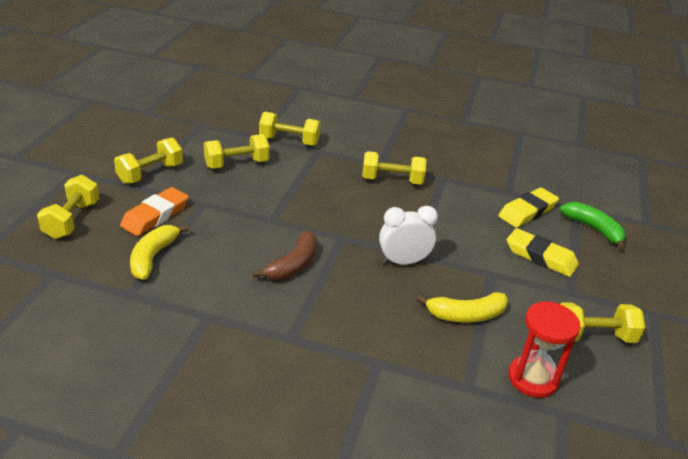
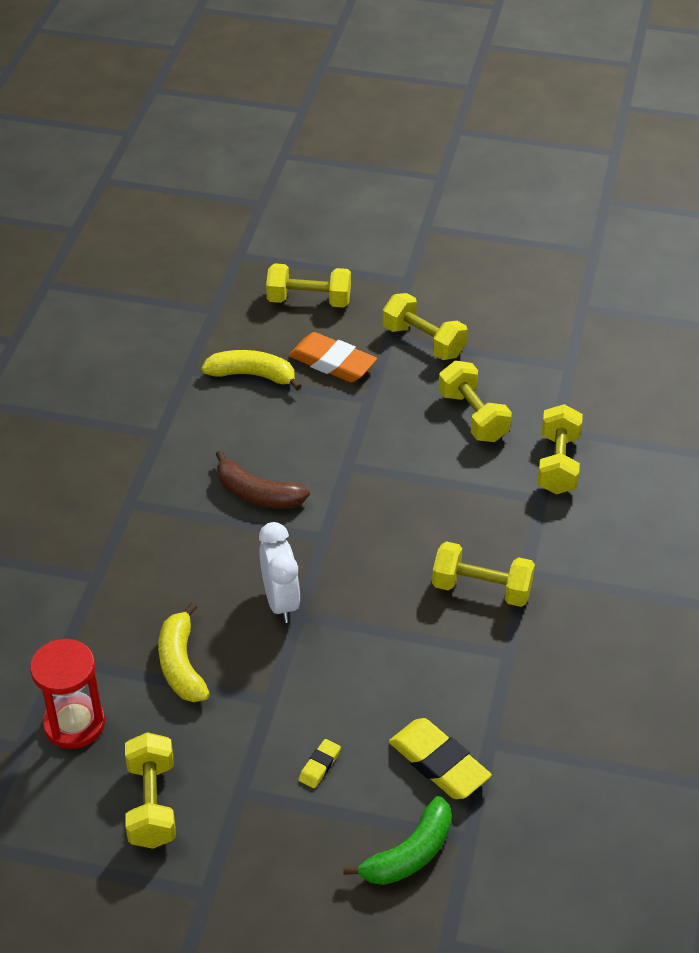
camera: 90 degrees right, 10 degrees up
yellow dumbbell [362,151,426,184] -> yellow dumbbell turned 75 degrees counterclockwise [432,541,535,607]
yellow eraser [507,228,579,277] -> yellow eraser [299,739,341,788], size x0.48

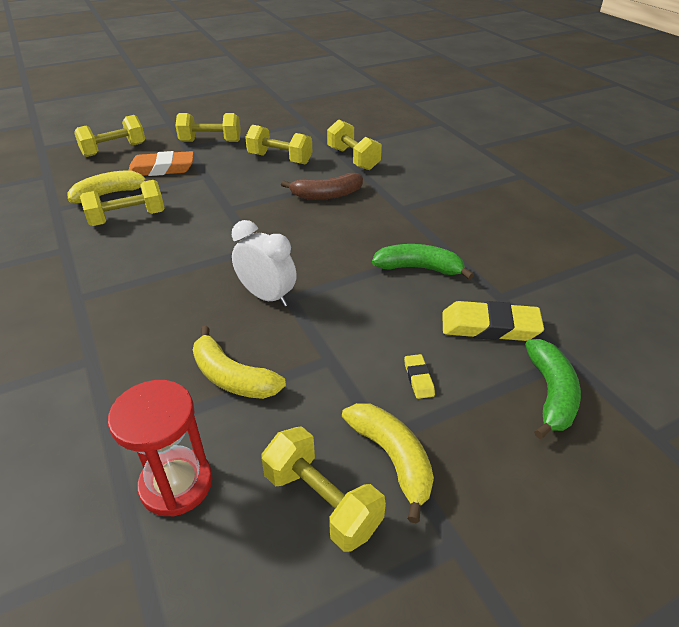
camera: 40 degrees left, 5 degrees down
brown banana [216,450,310,508] -> brown banana moved to [281,173,363,200]
yellow dumbbell [432,541,535,607] -> yellow dumbbell moved to [80,180,165,226]
none -> yellow banana [342,403,434,523]
none -> green banana [372,244,474,280]

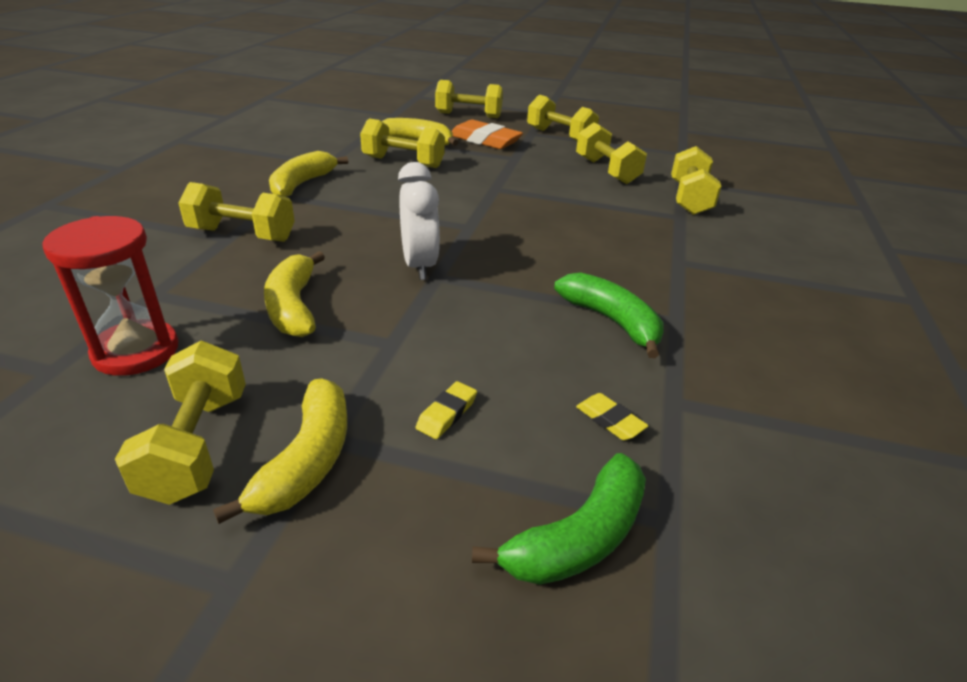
camera: 40 degrees right, 5 degrees down
brown banana [281,173,363,200] -> none
yellow eraser [442,301,544,341] -> yellow eraser [576,393,649,440], size x0.48
none -> yellow dumbbell [178,182,295,242]
none -> yellow banana [269,151,348,197]

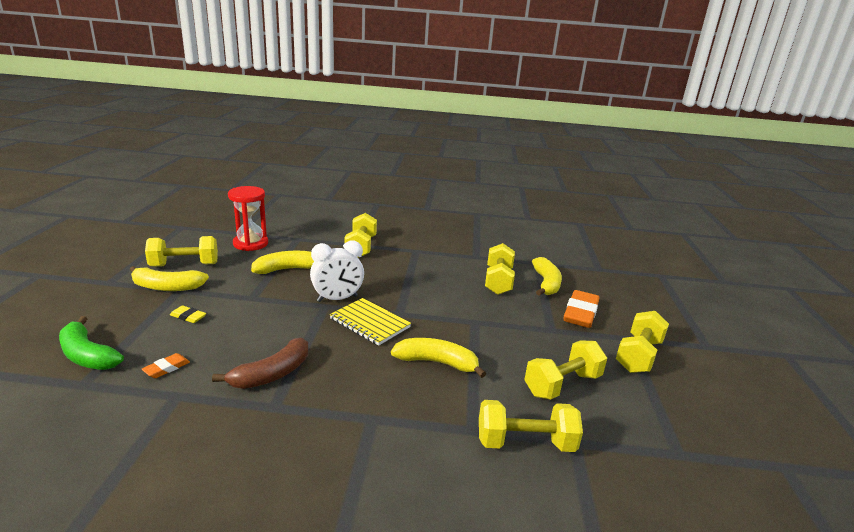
camera: 80 degrees right, 10 degrees down
yellow banana [269,151,348,197] -> yellow banana moved to [391,338,486,378]
yellow dumbbell [435,80,503,118] -> none
green banana [554,272,663,358] -> brown banana [212,338,308,389]
yellow eraser [576,393,649,440] -> orange eraser [142,353,190,378]
none -> yellow notebook [330,298,411,346]

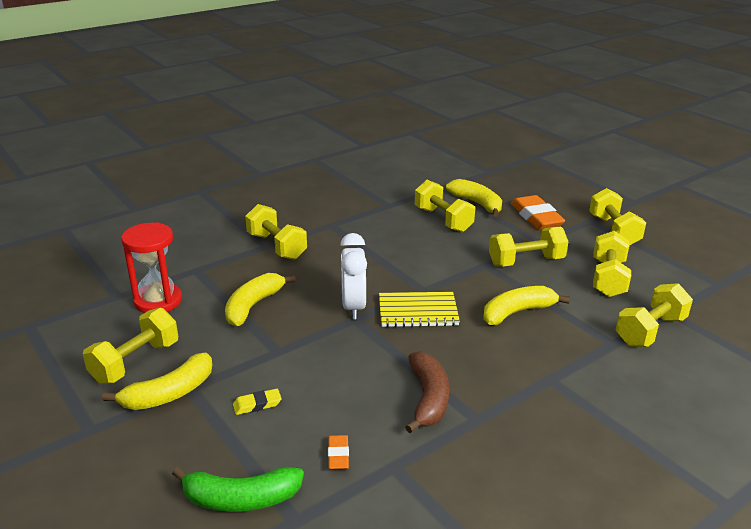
camera: 40 degrees left, 5 degrees up
white clock [310,240,364,302] -> white clock turned 150 degrees clockwise [340,233,367,320]
none -> yellow dumbbell [489,227,568,267]

